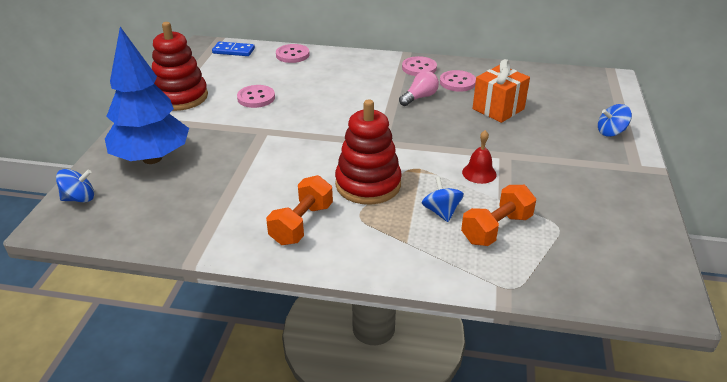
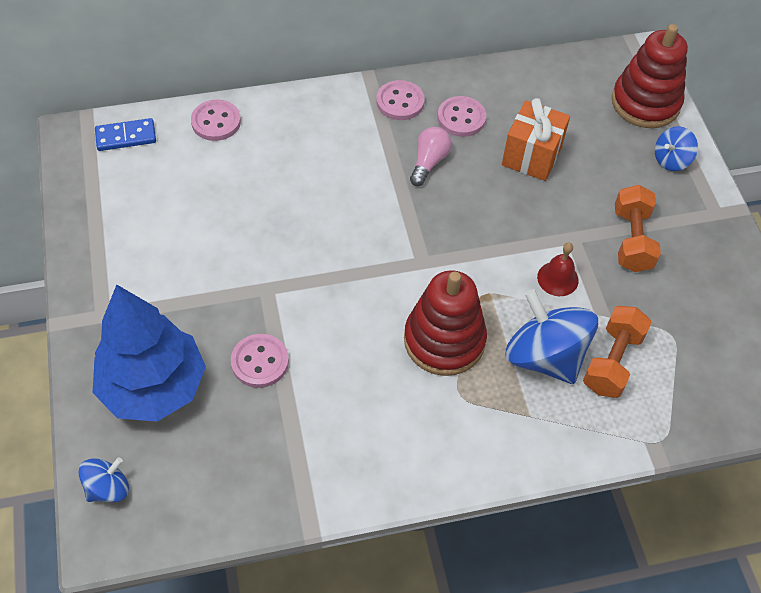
camera: 25 degrees left, 20 degrees up
red stacking toy [152,22,208,111] -> red stacking toy moved to [612,24,688,128]
pink button [237,85,275,108] -> pink button moved to [231,334,289,388]
orange dumbbell [266,175,333,245] -> orange dumbbell moved to [615,185,661,272]
blue spinning top [422,177,464,222] -> blue spinning top [506,289,598,384], size x1.92

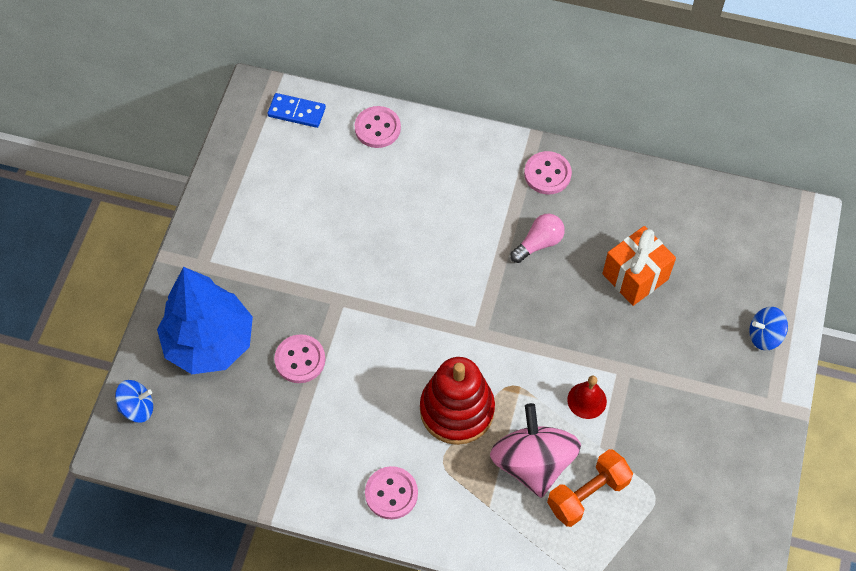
camera: 30 degrees right, 5 degrees up
pink button [437,96,486,137] -> pink button moved to [365,466,418,519]
blue spinning top [506,289,598,384] -> pink spinning top [490,403,581,498]
red stacking toy [612,24,688,128] -> none
orange dumbbell [615,185,661,272] -> none

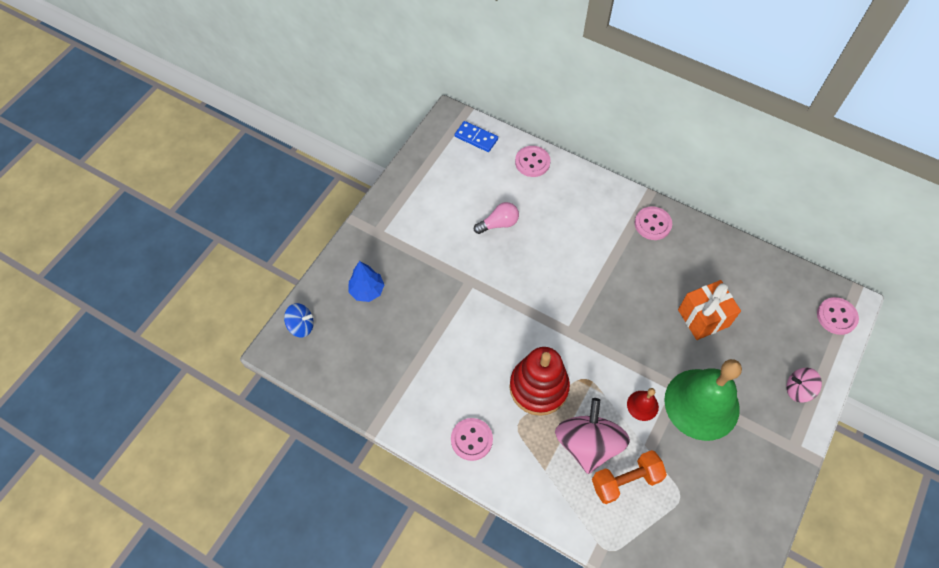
camera: 15 degrees right, 0 degrees up
blue tree [157,267,253,374] -> blue tree [349,261,384,302], size x0.50
pink button [274,334,325,383] -> pink button moved to [817,297,859,335]
pink light bulb [510,214,565,263] -> pink light bulb moved to [474,202,519,234]
blue spinning top [749,307,788,351] -> pink spinning top [787,368,822,403]
none -> green bell [664,359,742,441]

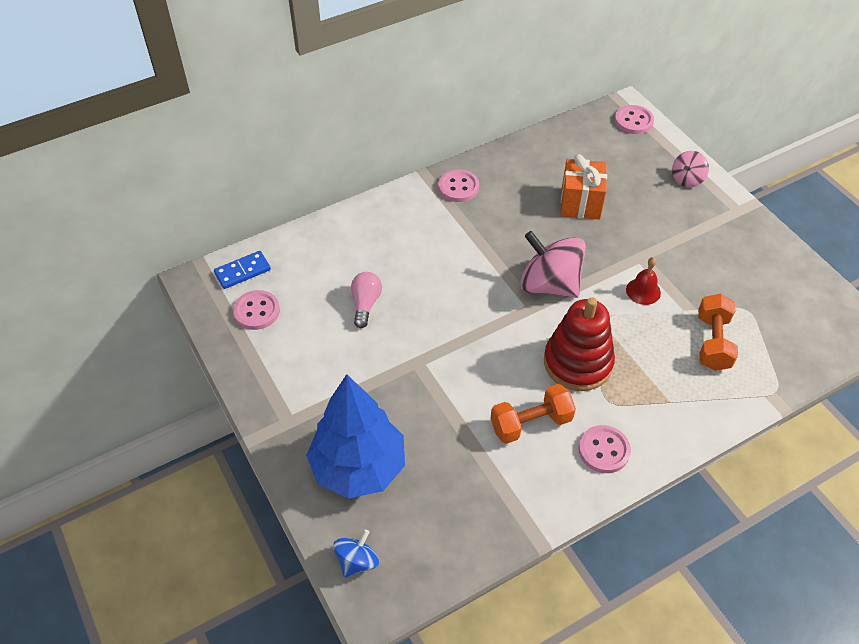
camera: 60 degrees left, 10 degrees down
blue tree [349,261,384,302] -> blue tree [306,374,405,499], size x1.99
pink button [515,146,551,177] -> pink button moved to [233,290,280,330]
pink spinning top [555,398,630,474] -> pink spinning top moved to [520,231,586,298]
green bell [664,359,742,441] -> none
none -> orange dumbbell [491,384,576,444]

